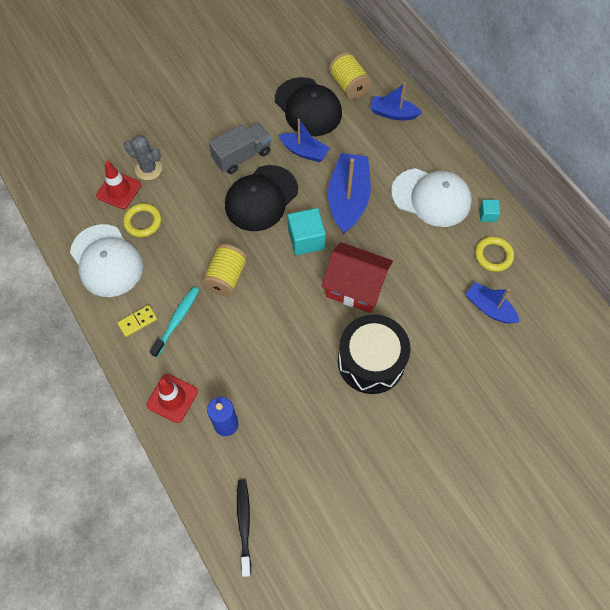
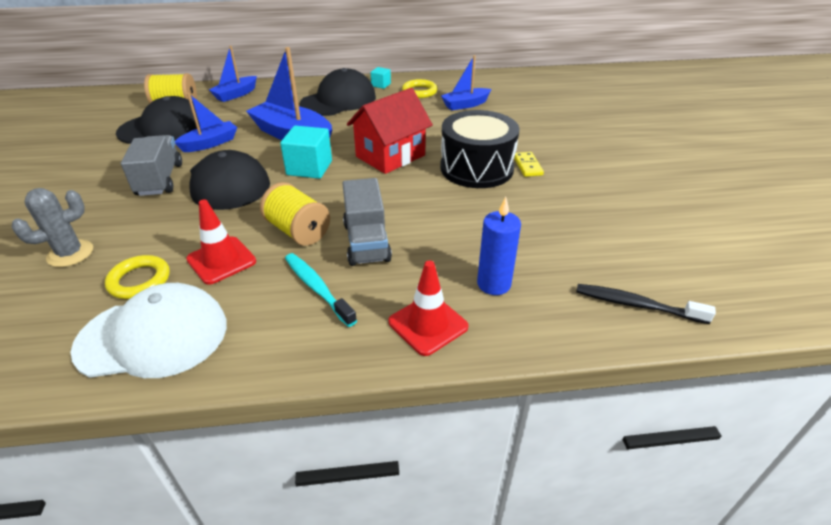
camera: 65 degrees left, 25 degrees down
red traffic cone [96,161,141,209] -> red traffic cone moved to [186,199,256,285]
yellow domino [117,305,157,337] -> yellow domino moved to [514,152,544,177]
white cap [391,168,472,227] -> black cap [300,68,376,116]
none -> grey truck [342,178,392,266]

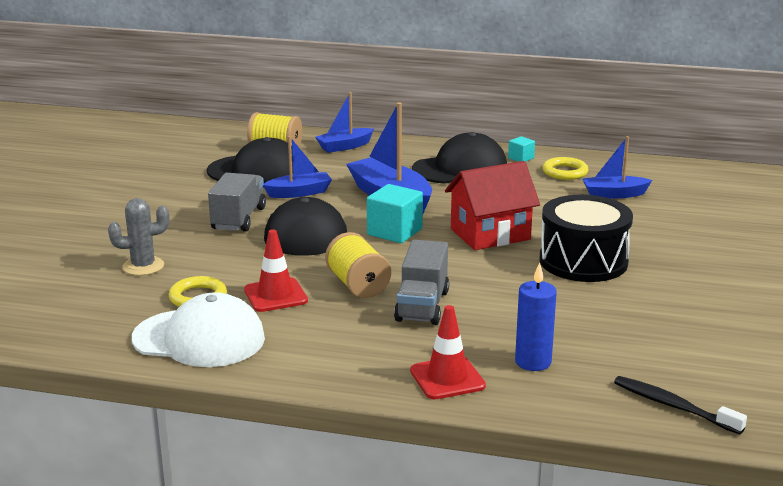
camera: 20 degrees right, 15 degrees down
turquoise toothbrush [285,253,357,327] -> none
yellow domino [514,152,544,177] -> none

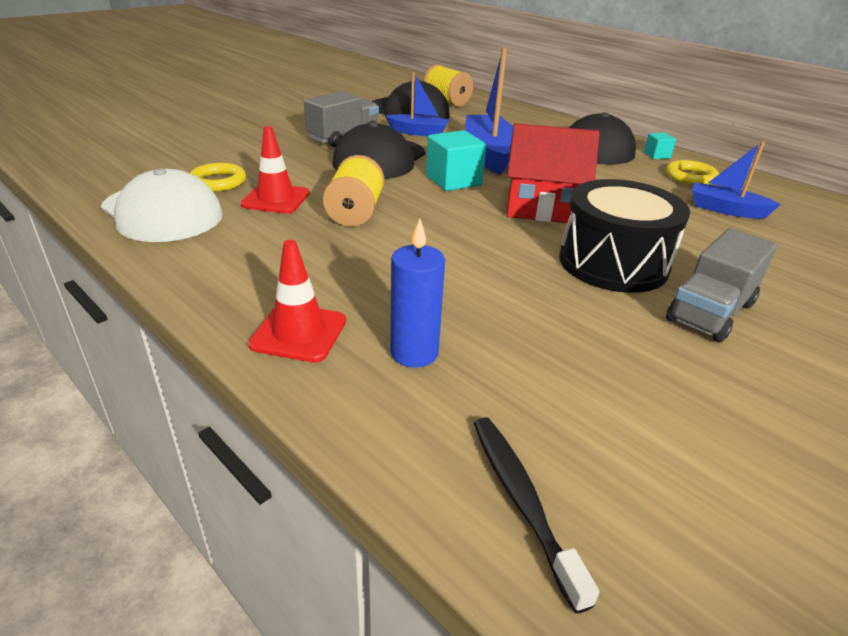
camera: 30 degrees right, 10 degrees up
grey cactus [108,198,169,276] -> none
blue boat [315,92,374,153] -> none
grey truck [394,240,449,325] -> grey truck moved to [666,228,777,343]

